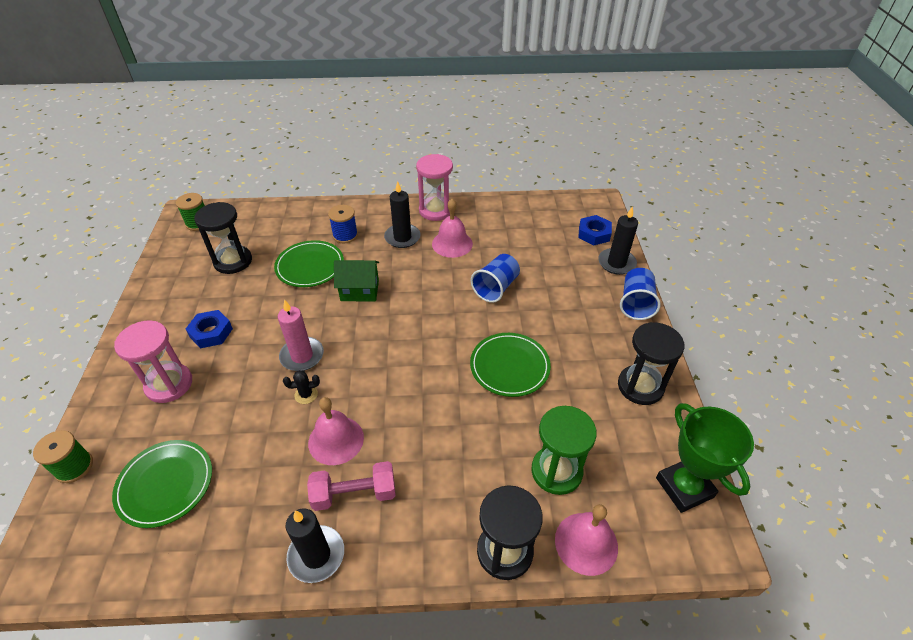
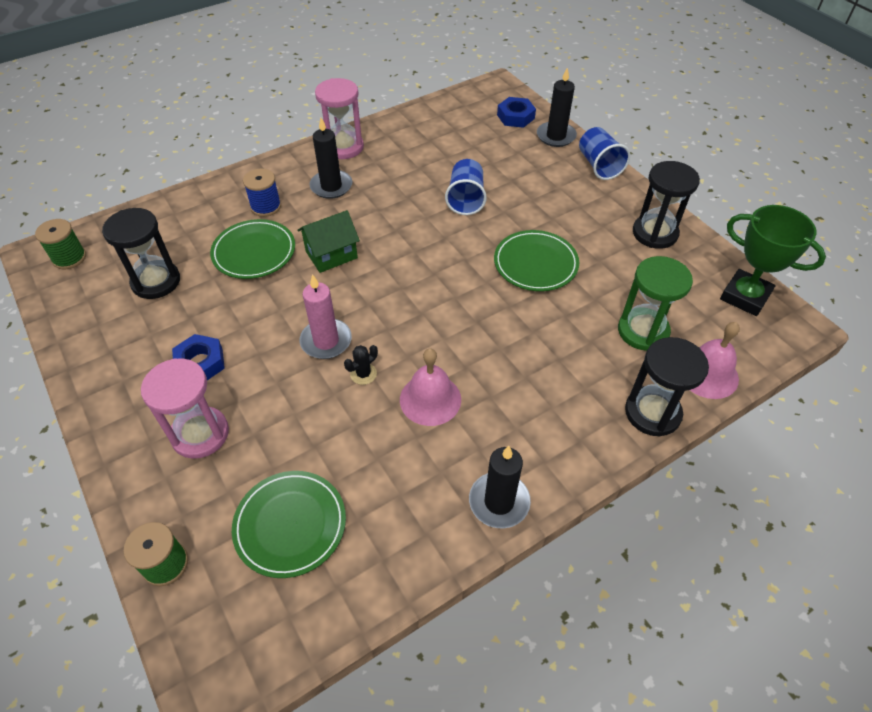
camera: 30 degrees left, 5 degrees up
pink dumbbell [307,461,396,511] -> none
pink bell [432,199,473,258] -> none

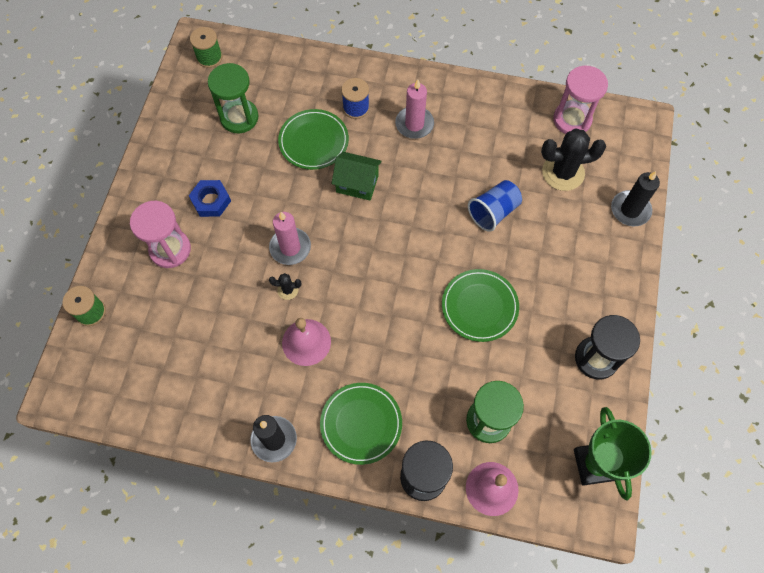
camera: 45 degrees right, 15 degrees up
black hourglass [102,208,180,299] -> green hourglass [208,63,259,133]
green plate [232,471,346,578] -> green plate moved to [320,383,402,465]
black candle [309,118,352,199] -> pink candle [395,79,434,139]
pink hourglass [315,78,364,159] -> pink hourglass moved to [553,66,608,134]
blue nut [497,97,536,128] -> none
blue cup [579,127,630,180] -> none
none -> black cactus [541,129,606,191]

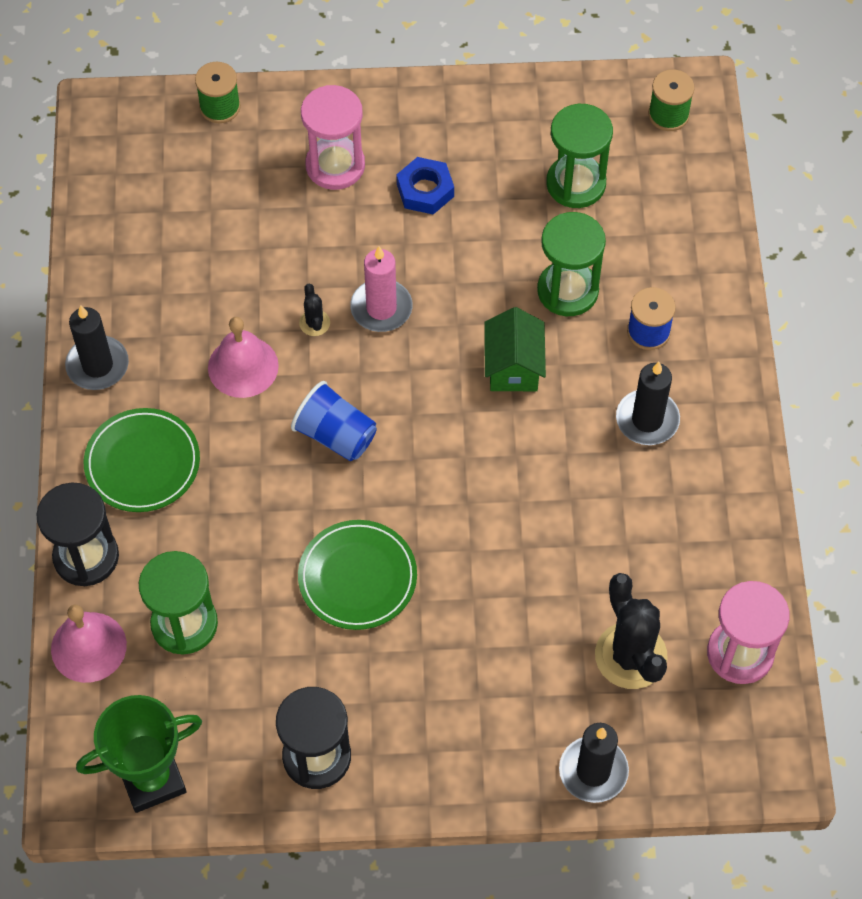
camera: 75 degrees right, 5 degrees down
green plate [278,109,349,170] -> green hourglass [537,212,606,316]
pink candle [395,79,434,139] -> black candle [616,362,680,445]
blue cup [468,180,522,232] -> blue cup moved to [291,381,377,461]

